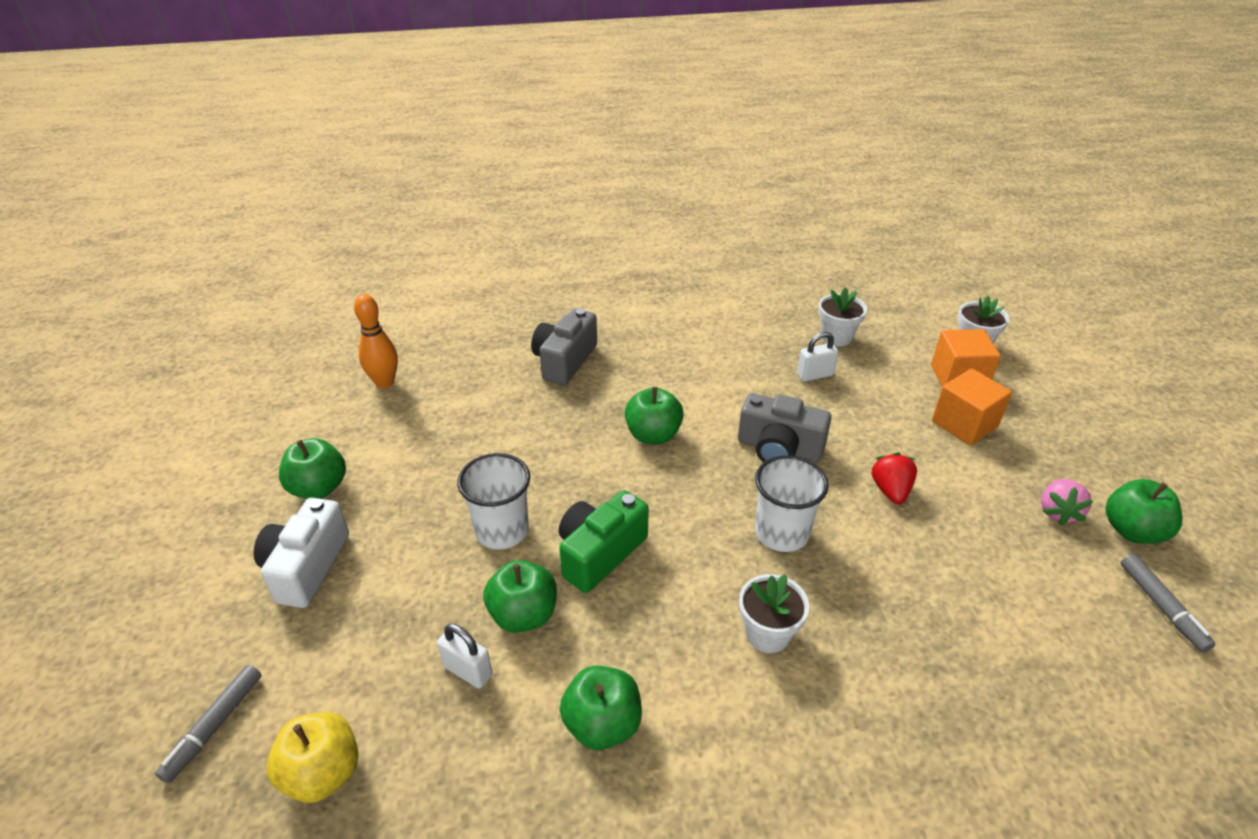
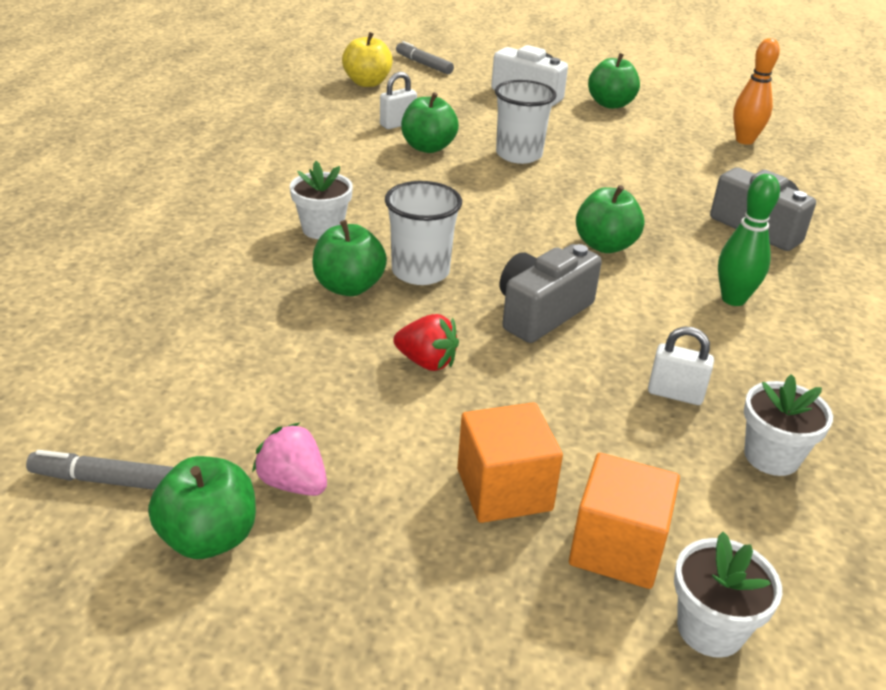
camera: 110 degrees right, 5 degrees down
green camera [559,490,649,593] -> none
green apple [560,666,642,750] -> green apple moved to [312,220,387,296]
white padlock [797,332,838,382] -> white padlock turned 75 degrees counterclockwise [648,327,714,405]
none -> green bowling pin [718,174,780,306]

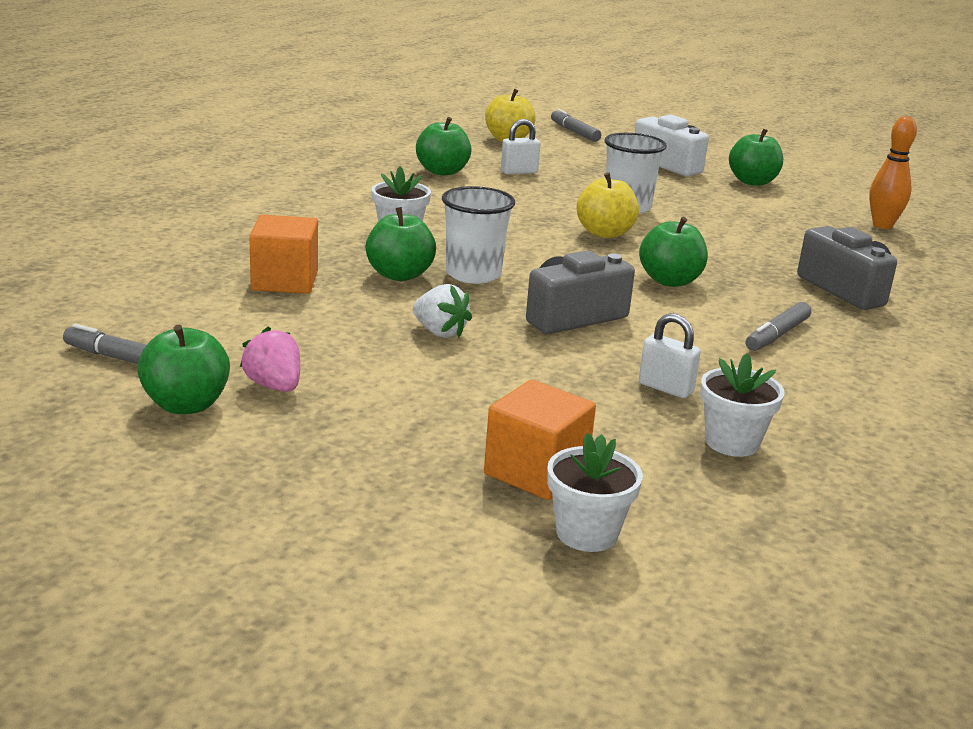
camera: 15 degrees right, 10 degrees down
red strawberry [393,314,459,371] -> white strawberry [413,284,472,338]
green apple [401,92,459,153] -> green apple moved to [416,117,472,175]
orange cube [457,402,563,523] -> orange cube moved to [249,215,318,294]
green bowling pin [718,174,780,306] -> grey marker [746,302,811,351]
none -> yellow apple [577,172,639,238]

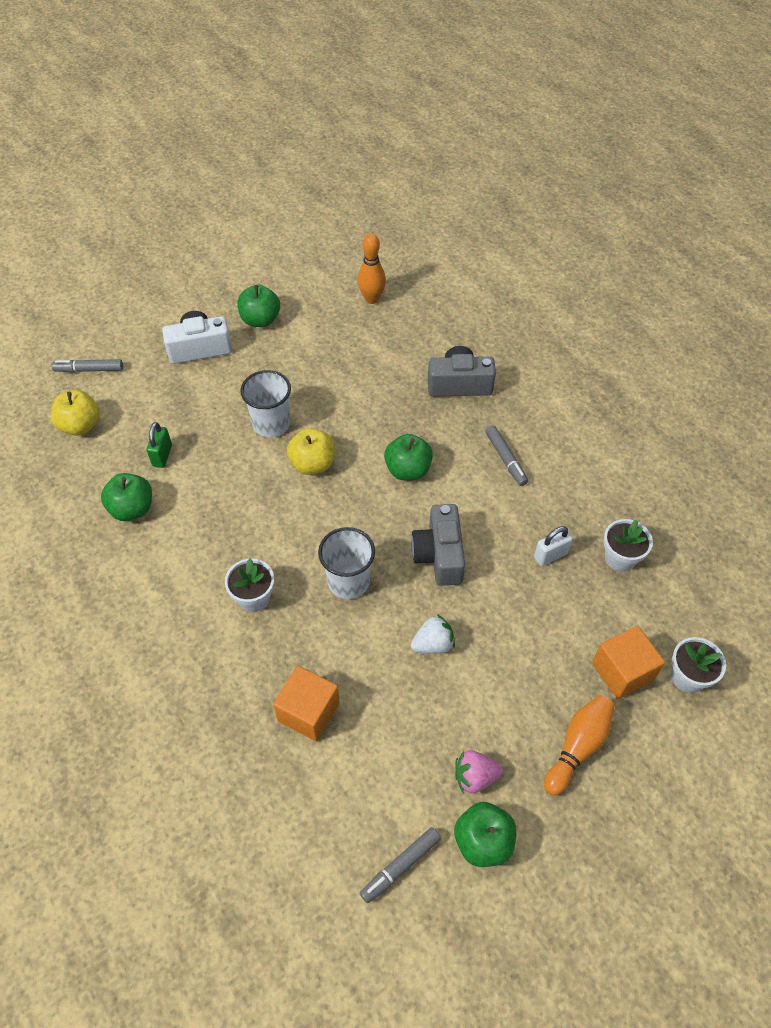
camera: 60 degrees left, 30 degrees up
green apple [366,207,436,281] -> none
white padlock [501,119,540,175] -> green padlock [147,422,172,468]
none -> orange bowling pin [544,695,615,796]

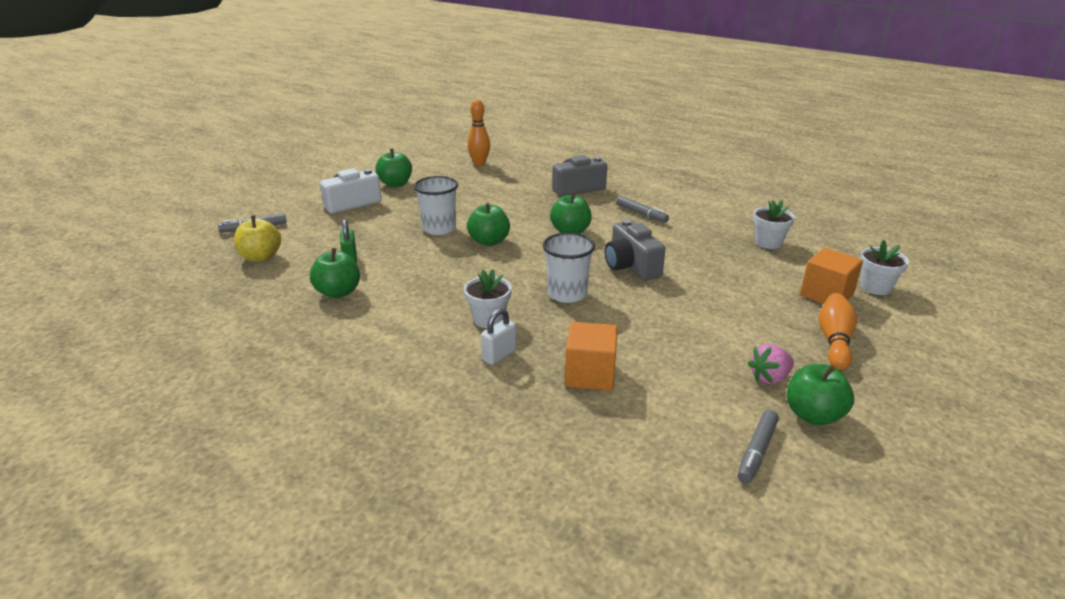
camera: 20 degrees left, 25 degrees down
yellow apple [287,428,335,475] -> green apple [467,203,510,246]
white strawberry [411,614,455,654] -> none
white padlock [534,526,573,566] -> white padlock moved to [481,308,516,365]

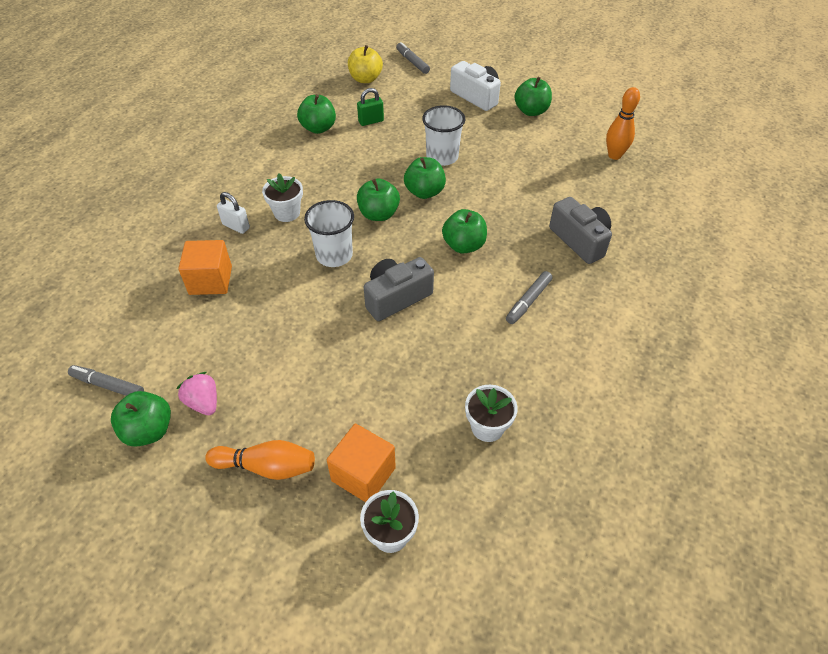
camera: 80 degrees right, 20 degrees up
none -> green apple [357,178,400,221]

